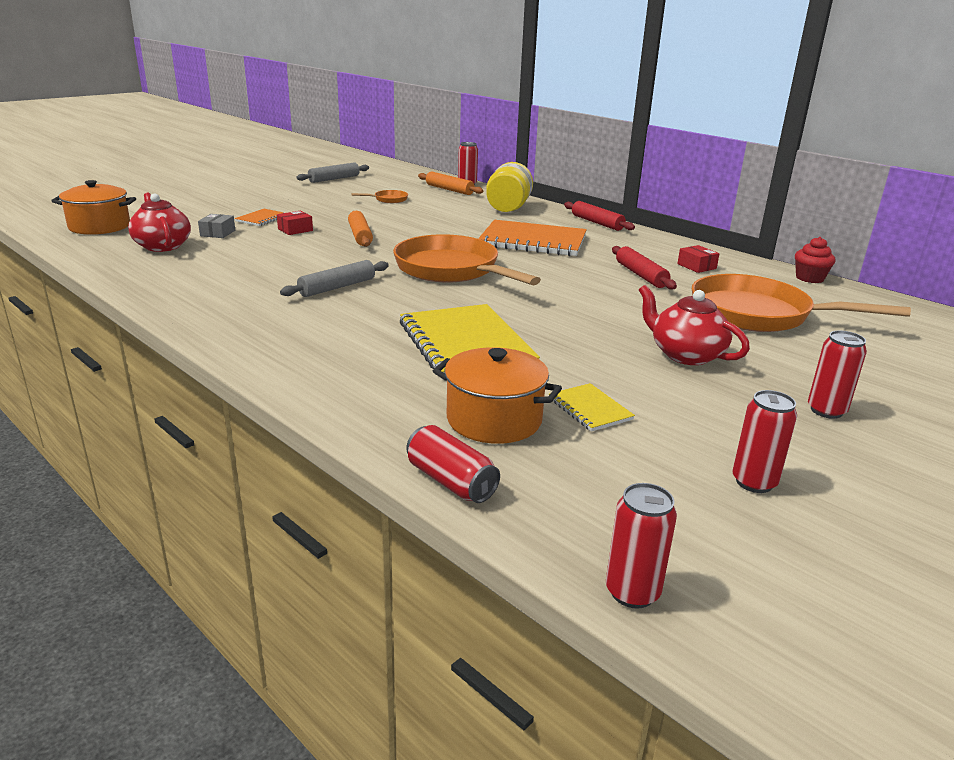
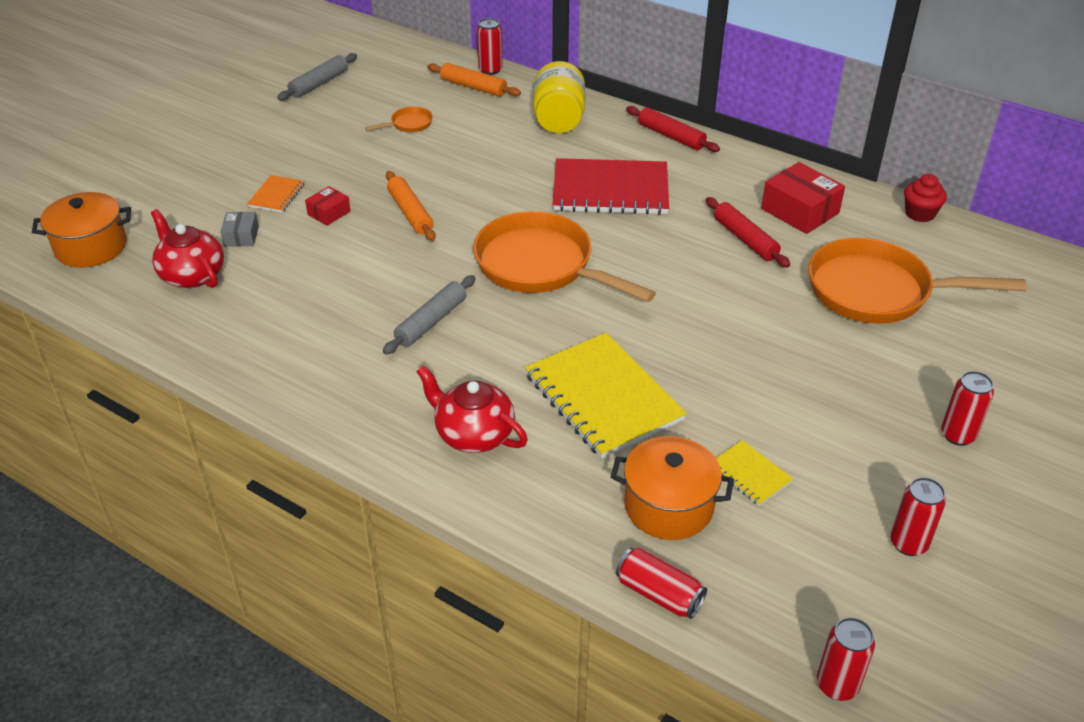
camera: 10 degrees left, 15 degrees up
orange notebook [478,220,587,256] -> red notebook [552,158,669,215]
red teapot [639,285,750,365] -> red teapot moved to [416,365,528,453]
red box [677,245,720,273] -> red box [761,162,845,234], size x1.82

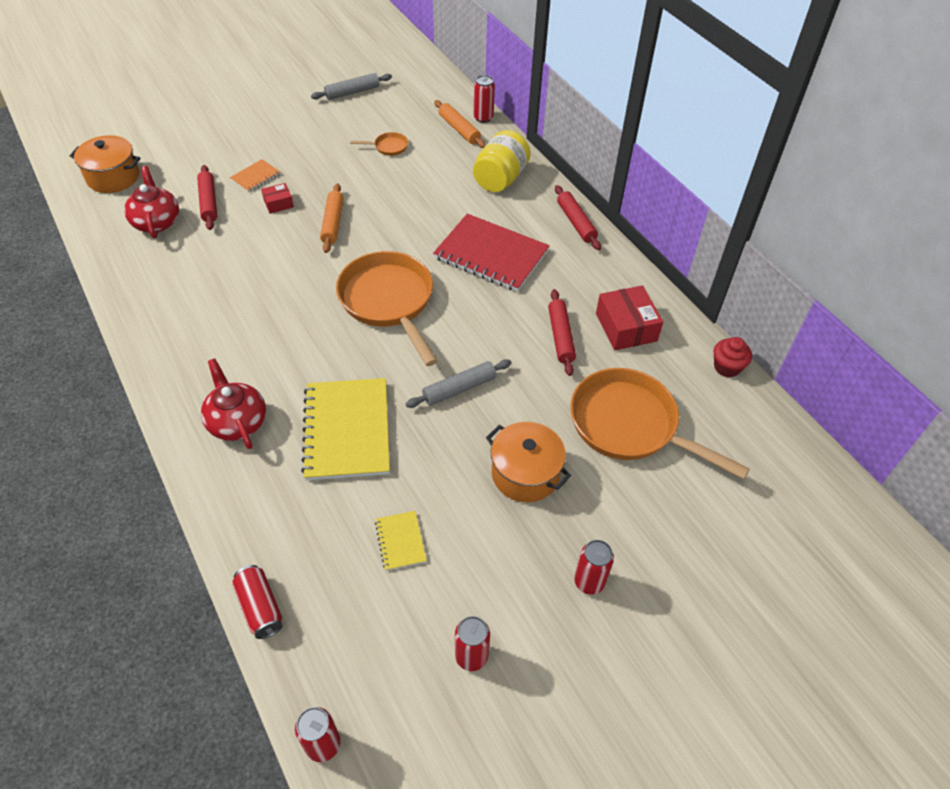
camera: 25 degrees right, 10 degrees up
grey box [220,212,259,247] -> red rolling pin [197,165,217,230]
grey rolling pin [383,275,476,355] -> grey rolling pin moved to [406,359,512,408]
orange pot [611,436,734,540] -> orange pot moved to [486,422,571,502]

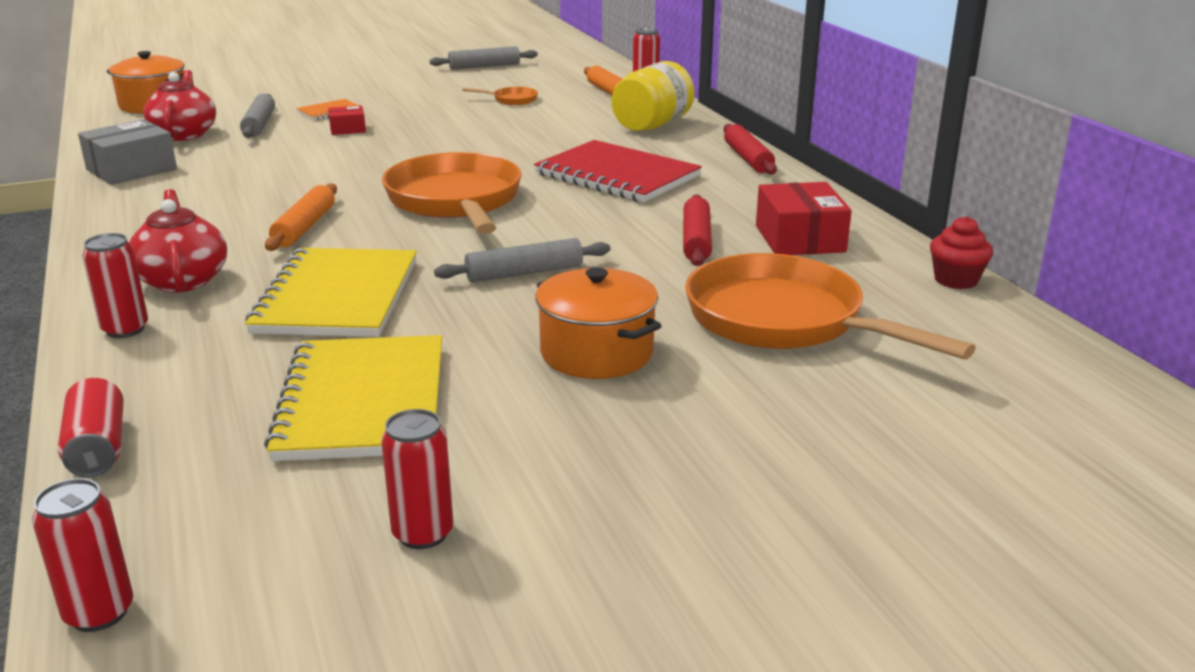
camera: 10 degrees right, 25 degrees down
red rolling pin [197,165,217,230] -> grey rolling pin [240,94,275,138]
orange rolling pin [320,183,344,253] -> orange rolling pin moved to [265,183,337,251]
yellow notebook [375,511,427,571] -> yellow notebook [264,335,442,461], size x2.17
red can [574,540,614,595] -> red can moved to [82,233,148,338]
none -> grey box [78,119,177,185]

